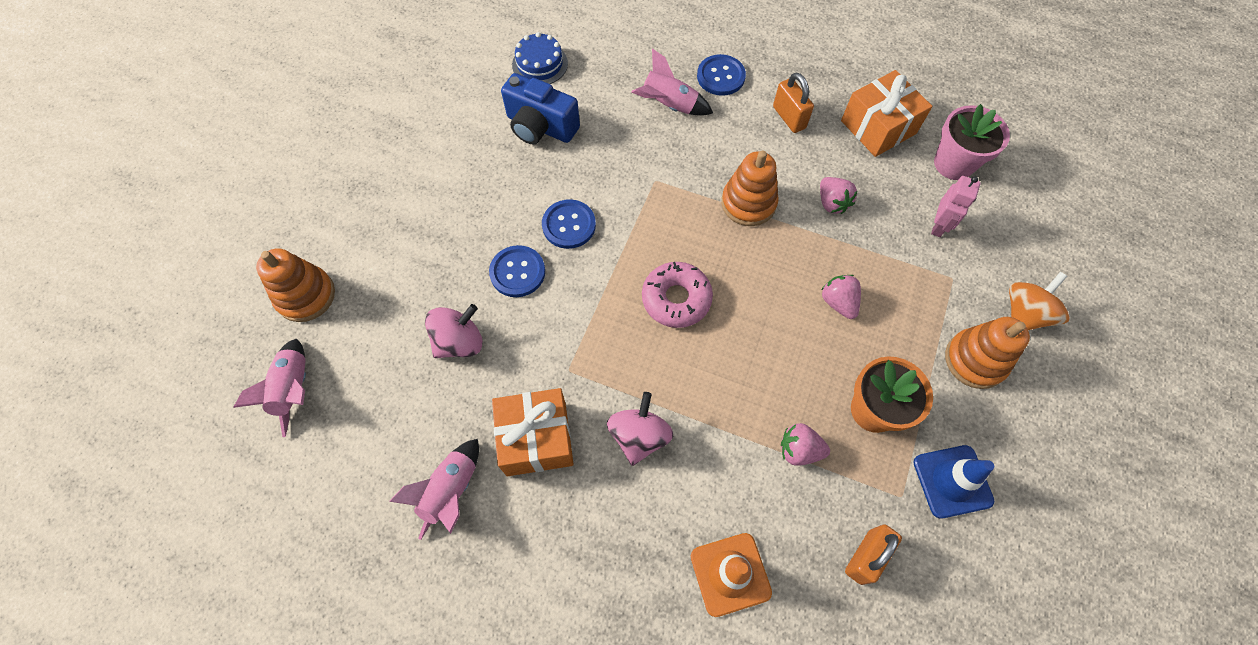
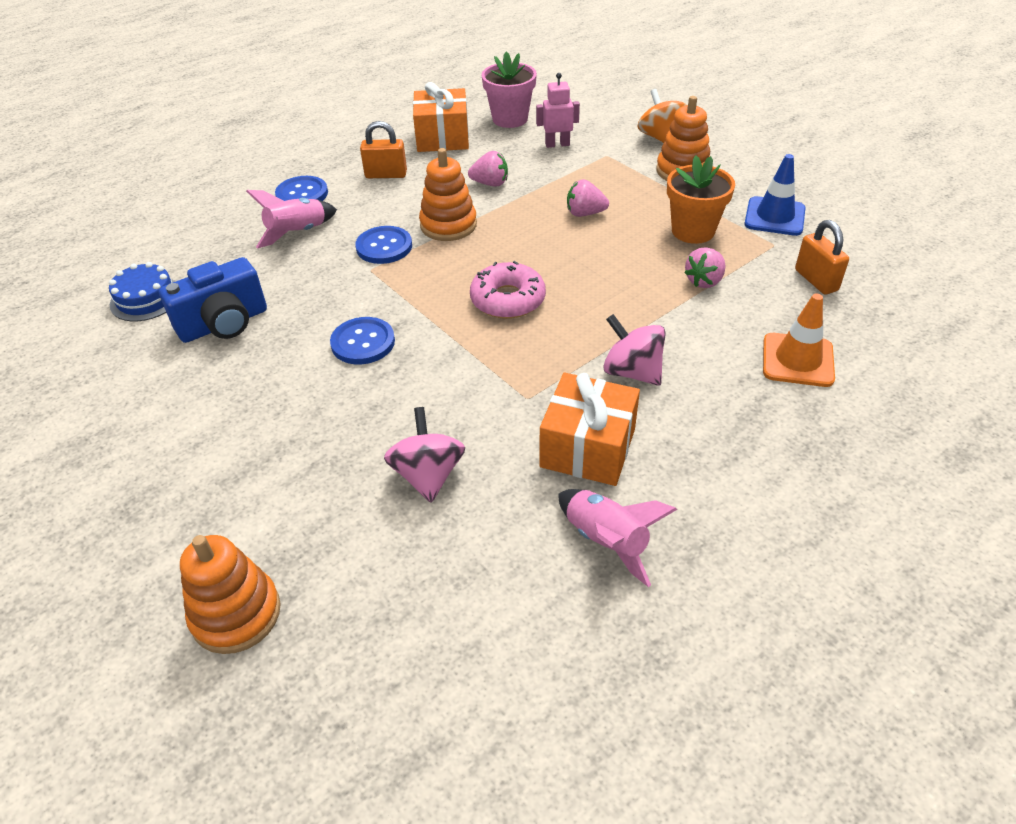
camera: 60 degrees left, 20 degrees down
pink rocket [233,339,306,437] -> none
blue button [489,245,545,297] -> blue button moved to [355,226,412,264]
pink robot [931,176,981,237] -> pink robot turned 60 degrees counterclockwise [536,73,580,148]

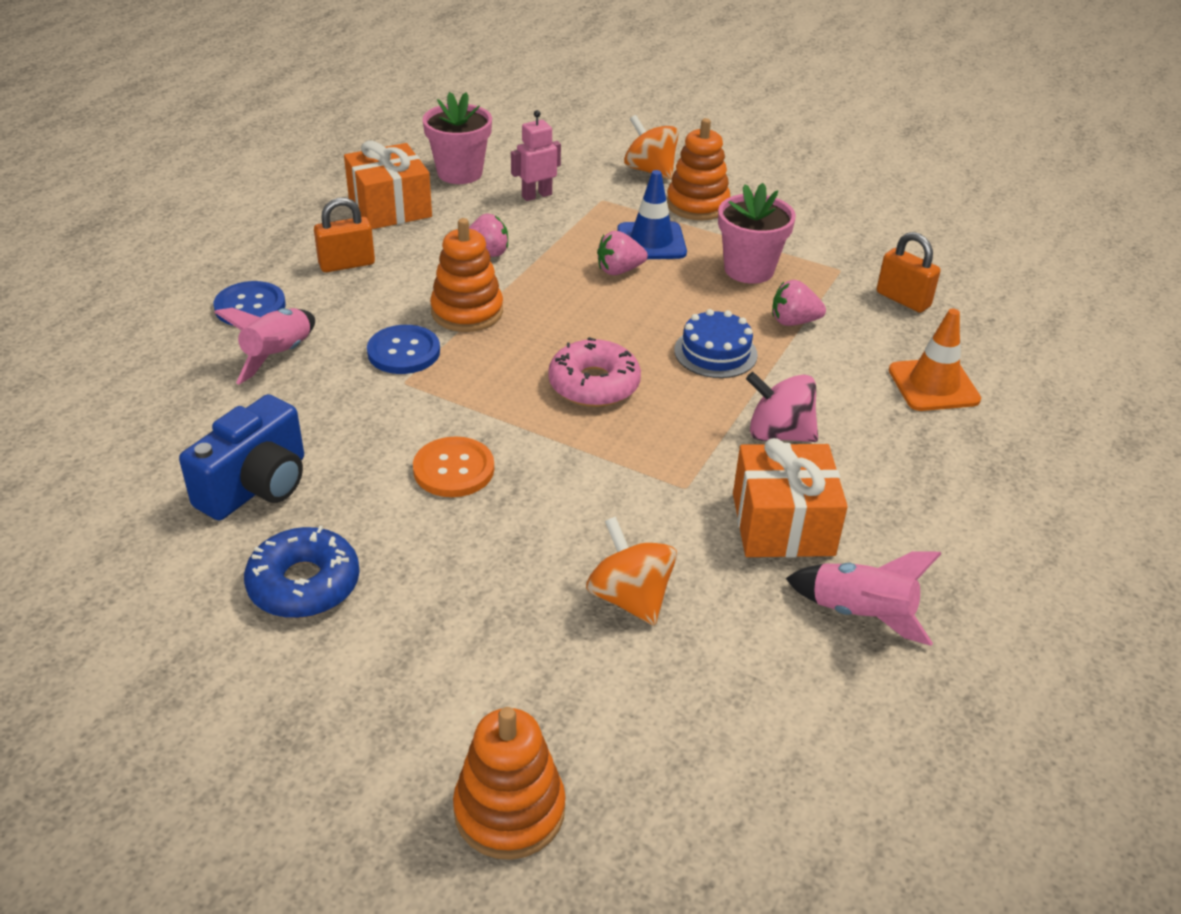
camera: 25 degrees left, 5 degrees down
blue cake [109,262,176,321] -> blue cake moved to [674,309,758,378]
blue button [330,317,395,364] -> orange button [413,436,494,497]
pink spinning top [384,407,465,503] -> orange spinning top [586,516,677,626]
orange flower pot [667,155,735,244] -> pink flower pot [718,183,796,284]
pink strawberry [684,247,725,288] -> pink strawberry turned 75 degrees clockwise [772,280,826,326]
blue traffic cone [744,154,806,236] -> blue traffic cone moved to [617,170,687,259]
none -> blue donut [244,526,360,618]

